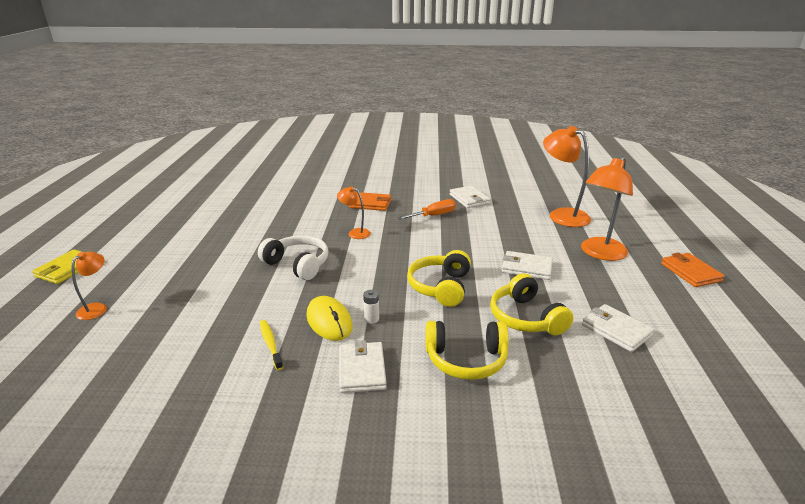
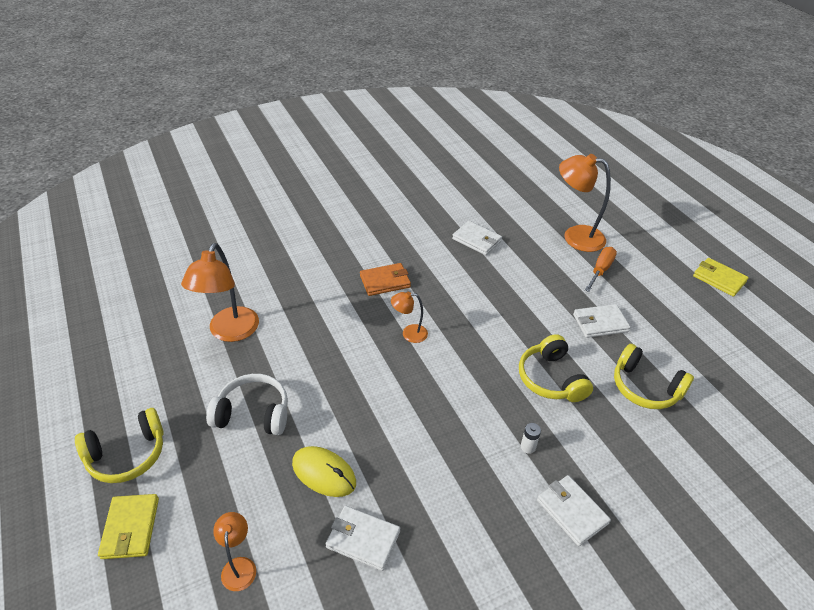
camera: 30 degrees left, 15 degrees up
white headphones [258,235,328,280] -> white headphones moved to [206,374,288,435]
yellow toothbrush [260,320,283,370] -> none
yellow mouse [306,296,352,341] -> yellow mouse moved to [292,446,356,497]
orange screwdriver [397,199,456,220] -> orange screwdriver moved to [585,247,617,292]
yellow headphones [426,321,509,380] -> yellow headphones moved to [75,408,164,483]
orange lamp [581,156,633,261] -> orange lamp moved to [181,243,259,342]
white wallet [582,304,654,352] -> white wallet moved to [326,506,400,571]
orange wallet [661,253,725,287] -> yellow wallet [693,258,749,297]

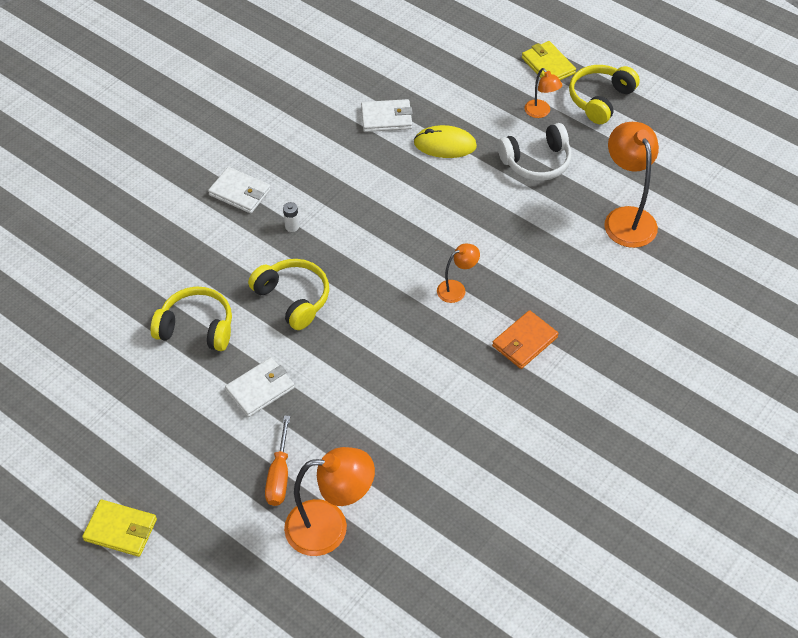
camera: 155 degrees right, 10 degrees up
orange lamp [213,512,256,591] -> orange lamp moved to [525,68,562,118]
white wallet [452,221,502,255] -> none

